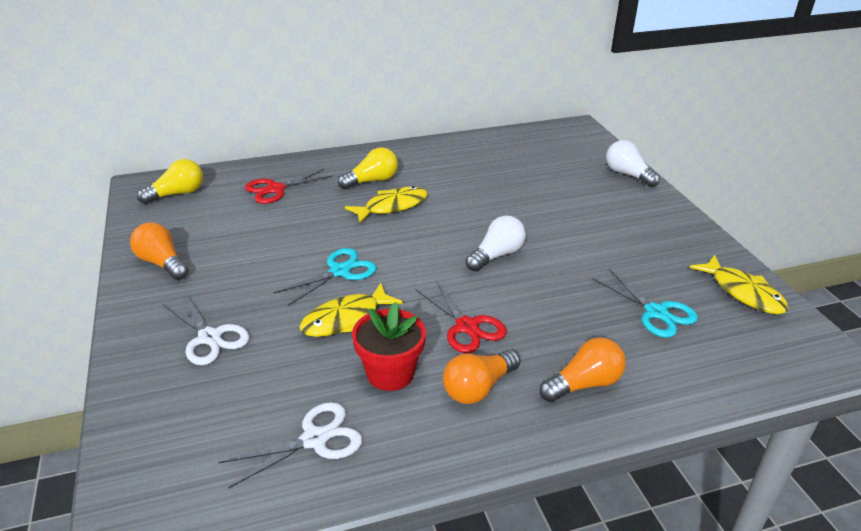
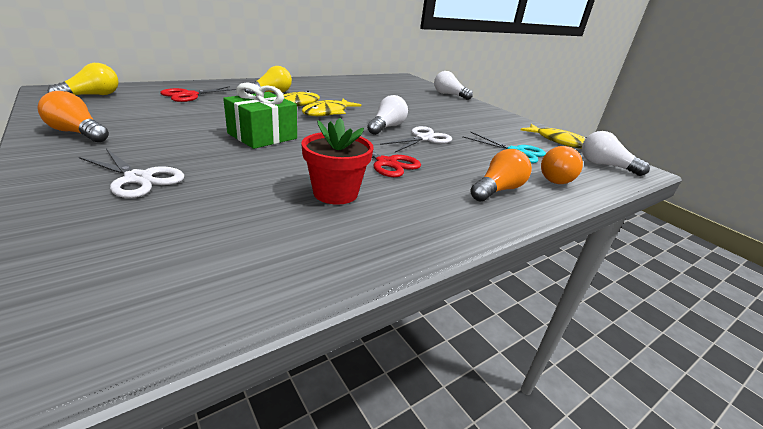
camera: 20 degrees left, 5 degrees down
white scissors [218,402,363,488] -> white scissors moved to [380,126,452,152]
turquoise scissors [273,248,377,306] -> green gift [223,82,297,149]
yellow fish [299,283,403,337] -> yellow fish moved to [302,99,361,116]
orange light bulb [443,350,520,404] -> orange light bulb moved to [541,146,583,184]
none -> white light bulb [582,131,650,176]

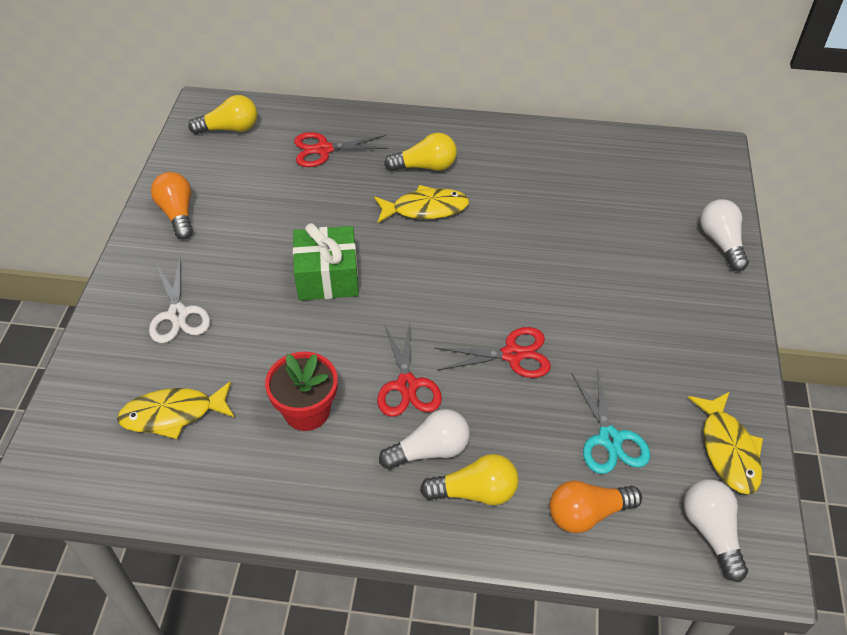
camera: 45 degrees right, 20 degrees up
yellow fish [302,99,361,116] -> yellow fish moved to [117,381,235,439]
white light bulb [367,95,408,135] -> white light bulb moved to [379,409,470,470]
white scissors [380,126,452,152] -> red scissors [435,327,551,378]
orange light bulb [470,149,532,201] -> yellow light bulb [420,454,519,505]

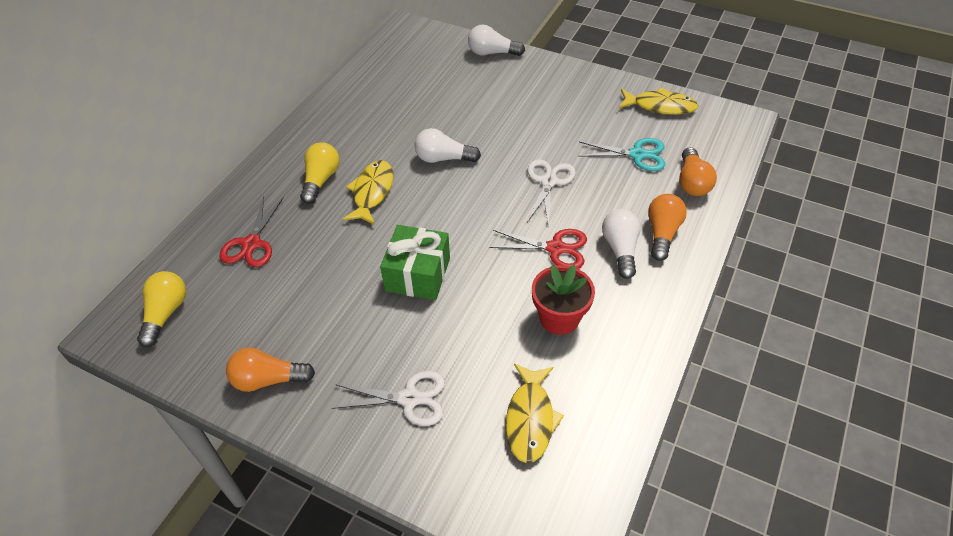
camera: 70 degrees left, 0 degrees up
yellow light bulb [420,454,519,505] -> orange light bulb [648,194,687,261]
red scissors [435,327,551,378] -> white scissors [527,159,576,226]
white light bulb [684,479,748,582] -> white light bulb moved to [414,128,481,163]

